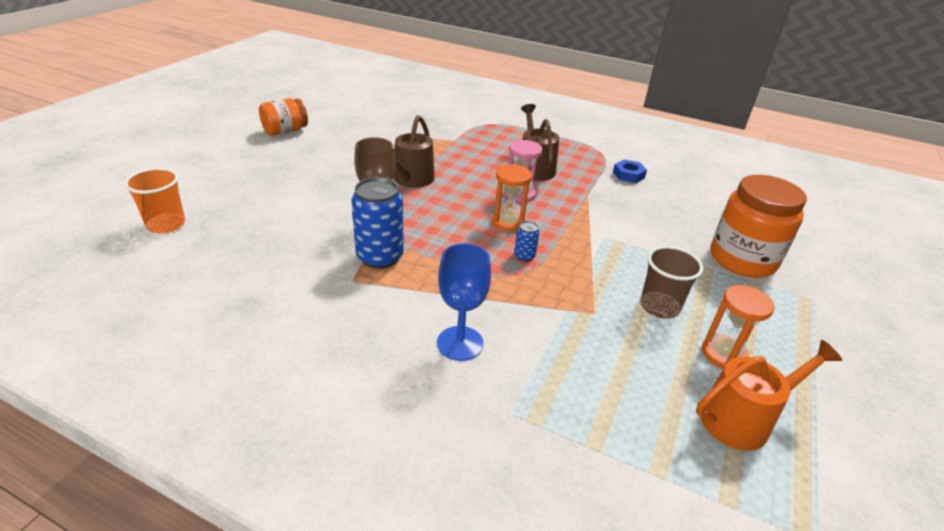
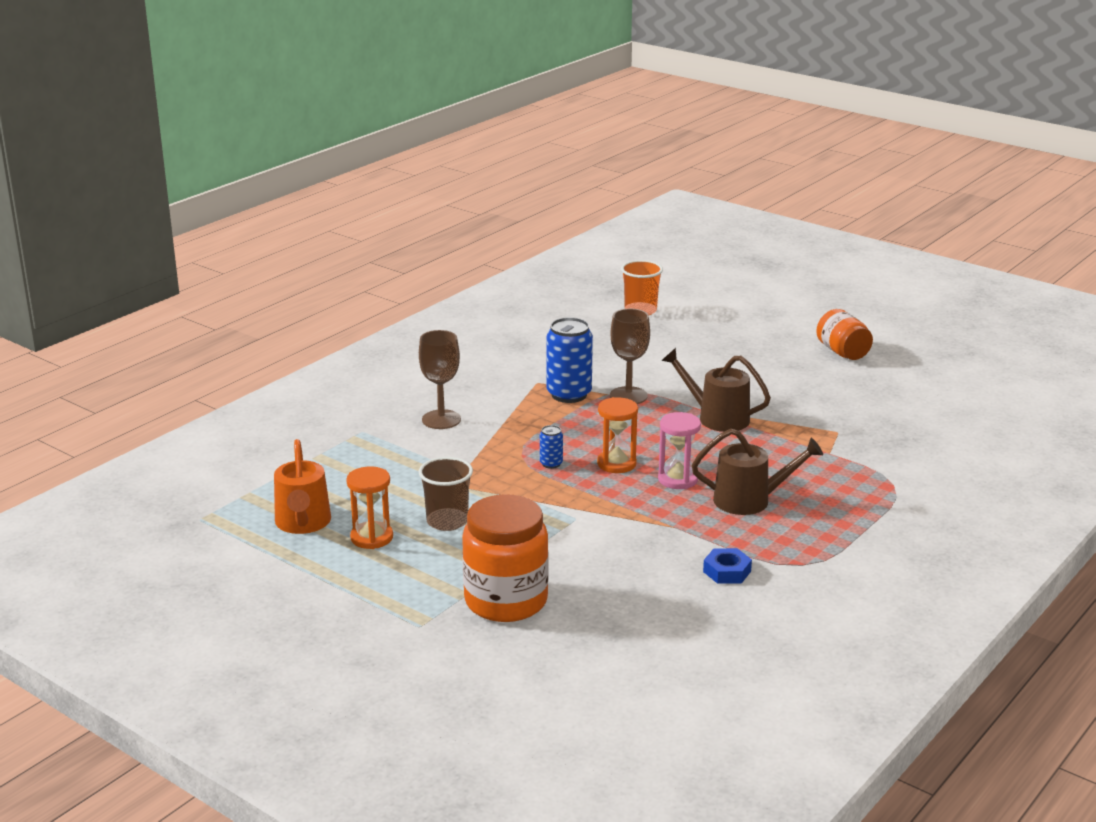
camera: 105 degrees right, 10 degrees down
blue goblet [437,243,491,361] -> brown goblet [419,330,461,429]

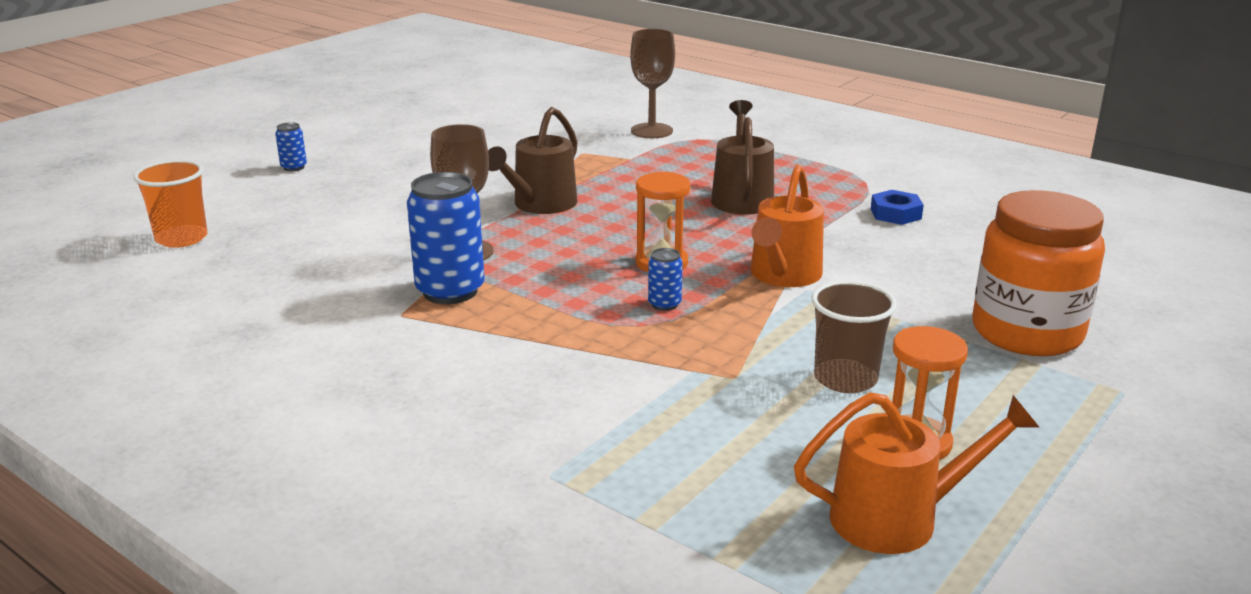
camera: 90 degrees left, 0 degrees up
brown goblet [419,330,461,429] -> brown goblet moved to [630,29,675,138]
pink hourglass [658,412,701,489] -> none
orange jar [816,309,873,360] -> none
none -> blue can [275,122,307,171]
none -> orange watering can [751,165,824,287]

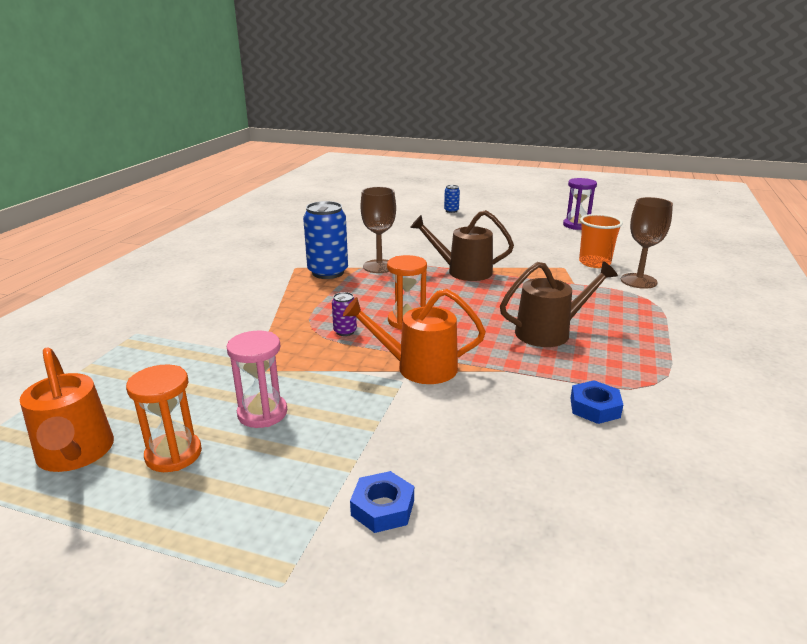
camera: 70 degrees right, 0 degrees up
orange cup [133,160,208,248] -> orange cup moved to [579,214,623,268]
blue can [648,248,683,311] -> purple can [332,292,357,336]
brown cup [812,280,897,393] -> pink hourglass [226,331,287,428]
orange jar [972,190,1105,356] -> blue nut [350,471,414,533]
none -> purple hourglass [563,178,597,230]

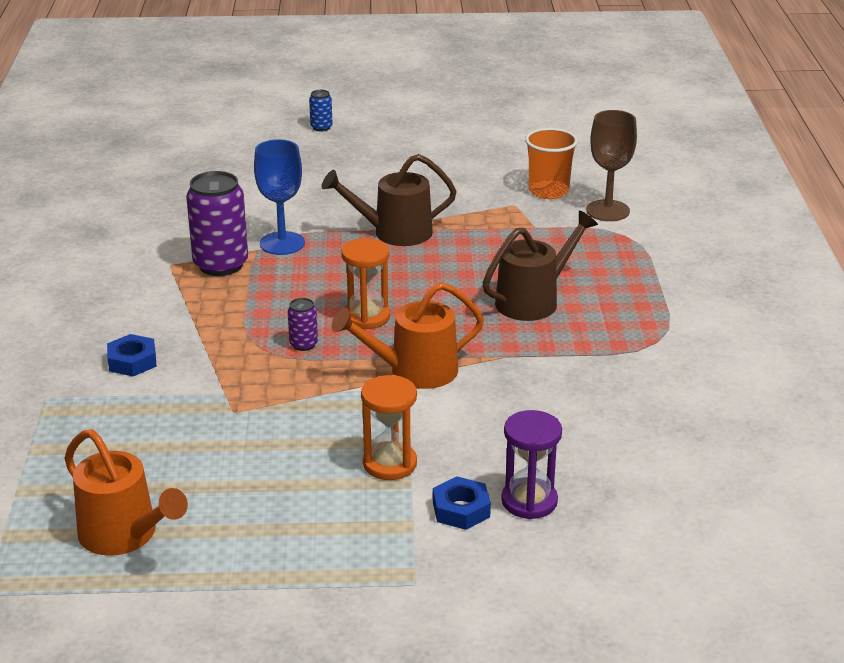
camera: 20 degrees left, 5 degrees up
orange hourglass [126,364,202,472] -> orange hourglass moved to [361,375,417,480]
pink hourglass [226,331,287,428] -> none
blue can [303,201,348,279] -> purple can [186,171,248,276]
brown goblet [361,187,396,273] -> blue goblet [254,139,305,255]
purple hourglass [563,178,597,230] -> purple hourglass moved to [501,410,562,519]
blue nut [570,380,623,424] -> blue nut moved to [107,334,157,376]

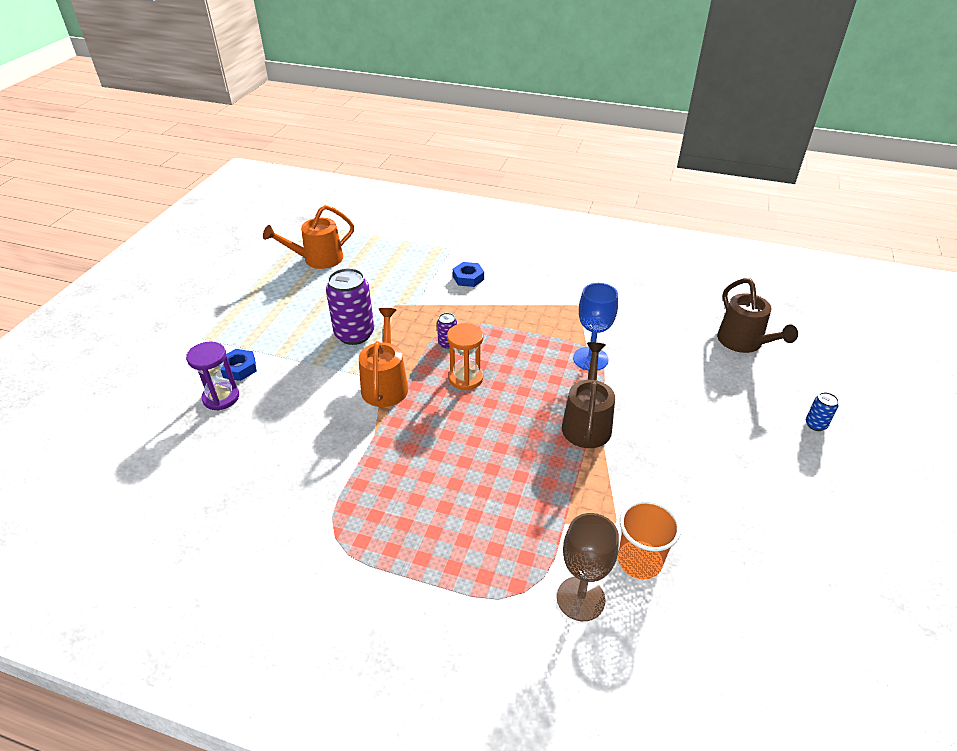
camera: 110 degrees right, 10 degrees up
purple can [186,171,248,276] -> purple can moved to [326,268,374,345]
orange hourglass [361,375,417,480] -> none
brown watering can [483,211,598,321] -> brown watering can moved to [717,278,798,353]

